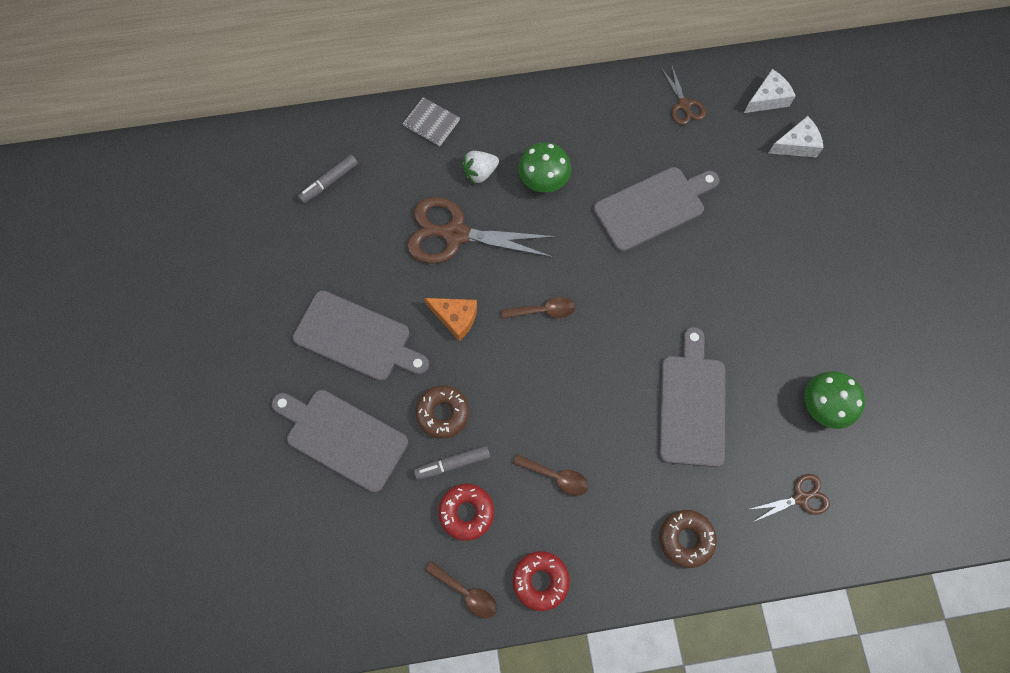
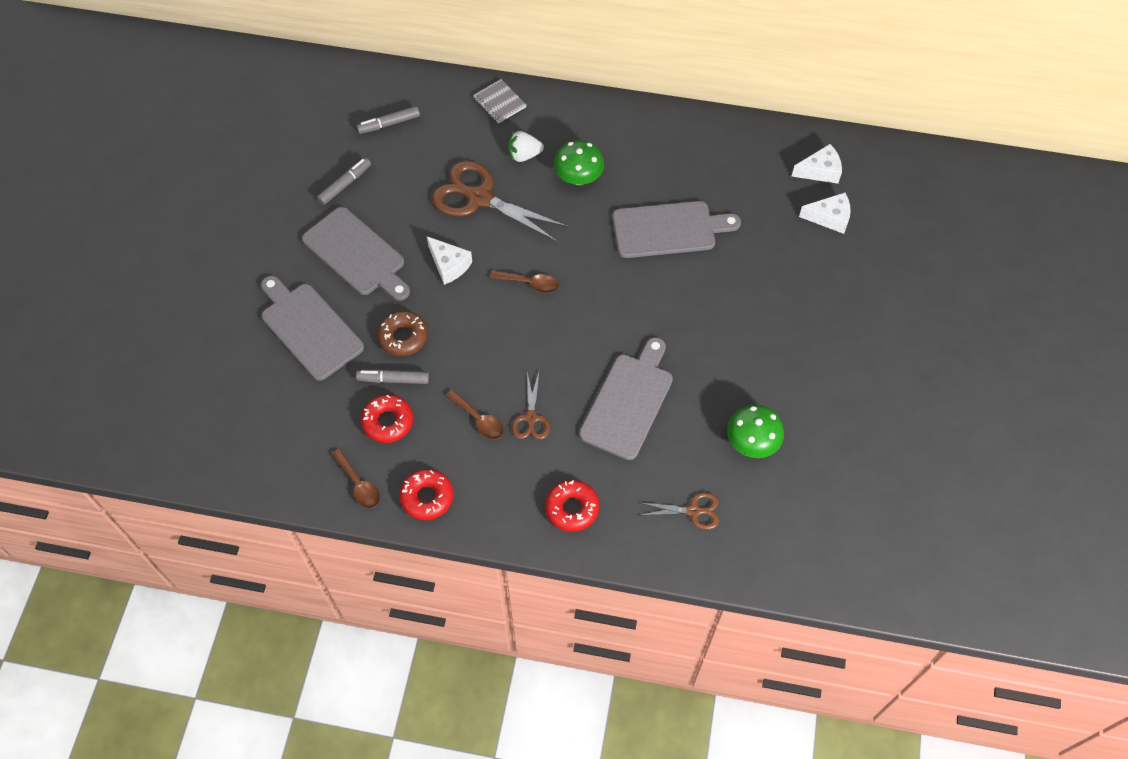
camera: 20 degrees right, 10 degrees down
orange cheese [424,298,477,341] -> white cheese [427,236,472,285]
brown donut [659,510,717,568] -> red donut [545,480,599,532]
brown scissors [661,64,706,125] -> brown scissors moved to [512,372,550,439]
none -> grey marker [317,158,371,205]

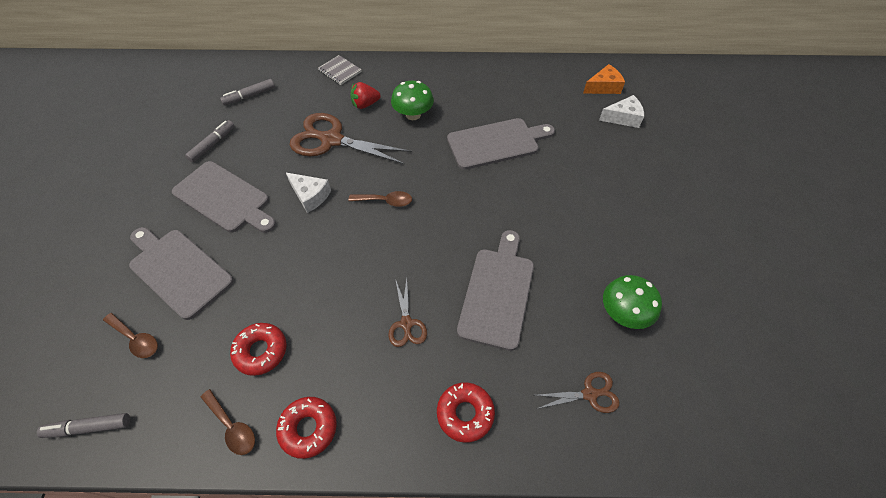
camera: 10 degrees left, 5 degrees down
grey marker [356,369,429,384] -> grey marker moved to [37,413,130,438]
brown donut [377,311,428,356] -> none
brown spoon [446,390,504,440] -> brown spoon moved to [103,313,158,358]
white strawberry [508,131,544,162] -> red strawberry [350,82,381,109]
white cheese [791,144,842,184] -> orange cheese [583,64,625,94]

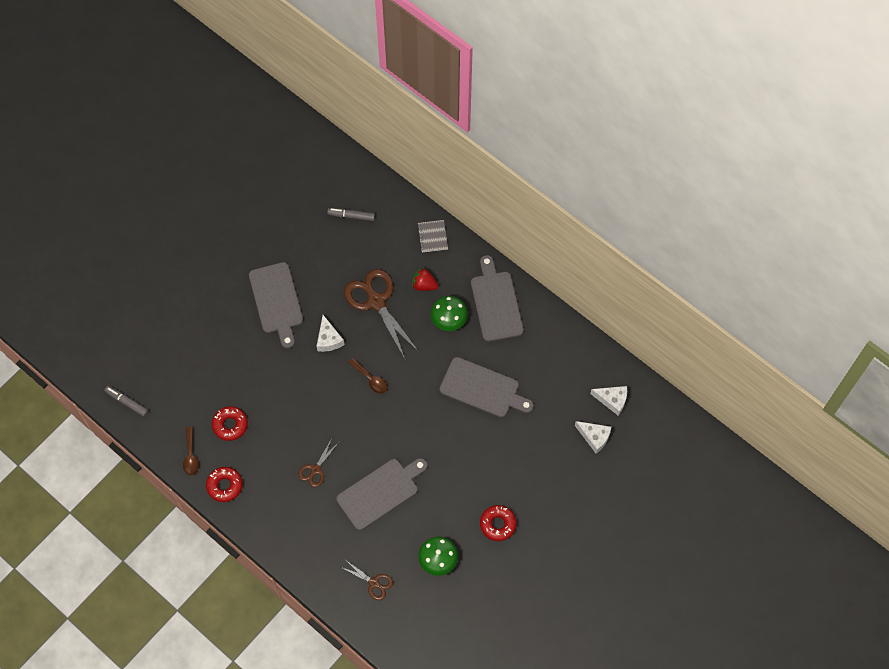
camera: 40 degrees right, 10 degrees up
brown spoon [103,313,158,358] -> none
grey cutting board [129,227,234,320] -> grey cutting board moved to [471,255,524,342]
grey marker [185,120,234,162] -> none
red donut [437,382,495,443] -> red donut moved to [480,505,517,541]
orange cheese [583,64,625,94] -> white cheese [590,386,627,416]

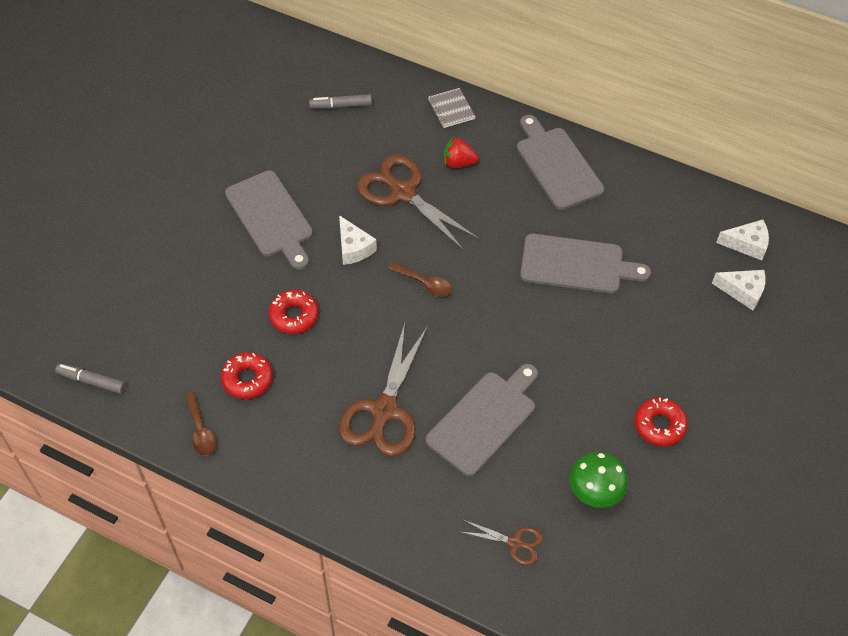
camera: 15 degrees left, 10 degrees down
red donut [206,467,243,502] -> red donut moved to [269,290,319,334]
brown scissors [298,439,339,487] -> brown scissors [339,323,428,456], size x1.99
green mushroom [431,296,468,331] -> none

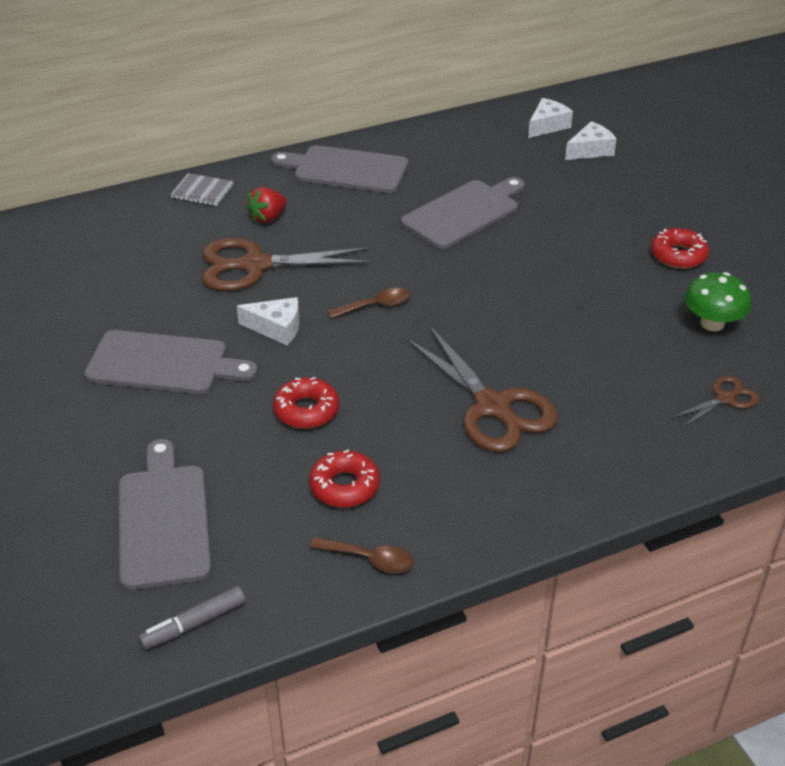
camera: 50 degrees left, 15 degrees down
grey marker [309,94,372,109] -> none
grey cutting board [425,364,538,476] -> grey cutting board moved to [119,439,212,590]

